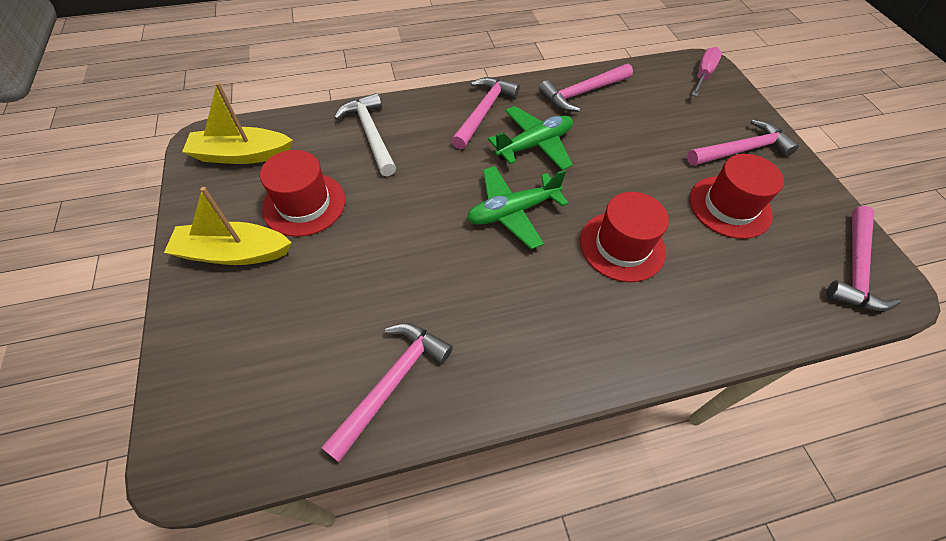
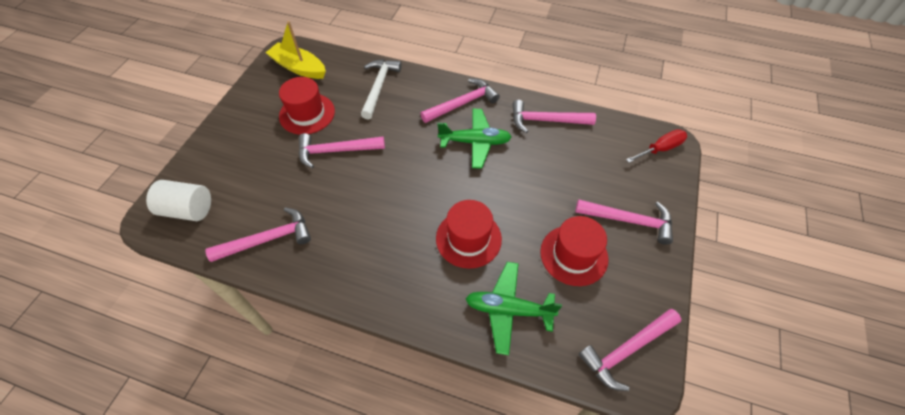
camera: 35 degrees right, 0 degrees up
yellow boat [164,187,292,265] -> none
green plane [467,166,568,249] -> green plane moved to [465,262,562,355]
pink screwdriver [691,47,722,97] -> red screwdriver [626,129,687,163]
none -> white cylinder [146,180,211,221]
none -> pink hammer [298,133,385,168]

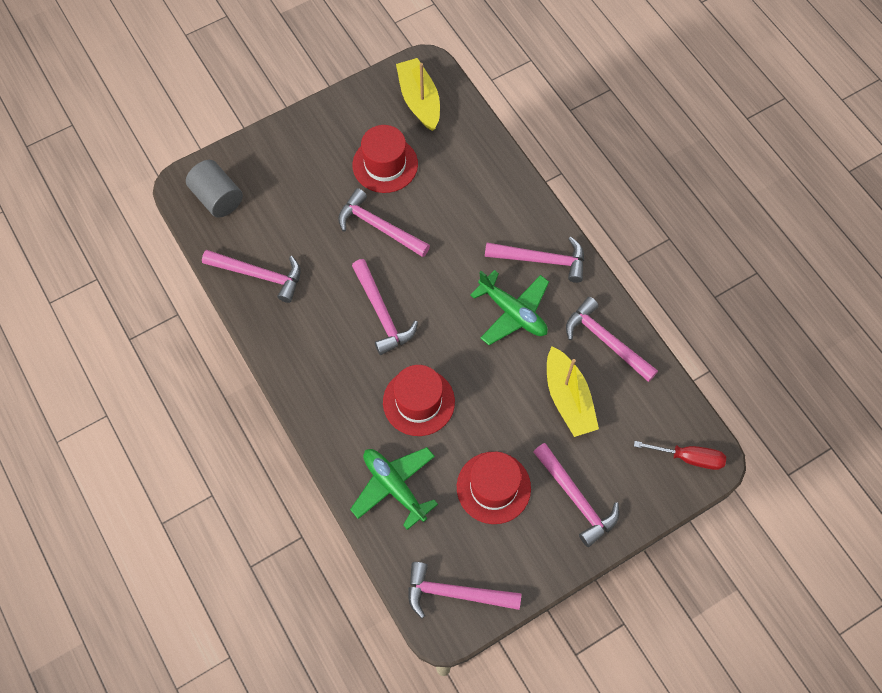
camera: 40 degrees right, 10 degrees up
white cylinder [146,180,211,221] -> grey cylinder [186,160,243,218]
white hammer [361,59,402,119] -> none
none -> pink hammer [352,259,418,355]
none -> yellow boat [547,346,599,437]

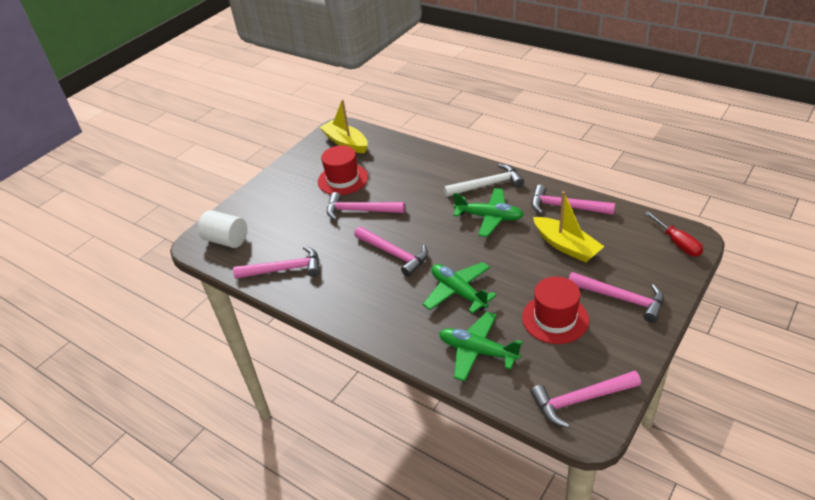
camera: 20 degrees left, 25 degrees down
grey cylinder [186,160,243,218] -> white cylinder [198,210,247,248]
red hat [383,365,455,436] -> green plane [423,262,497,314]
pink hammer [485,237,584,283] -> white hammer [444,164,524,197]
red screwdriver [634,441,726,470] -> red screwdriver turned 75 degrees clockwise [645,211,703,256]

